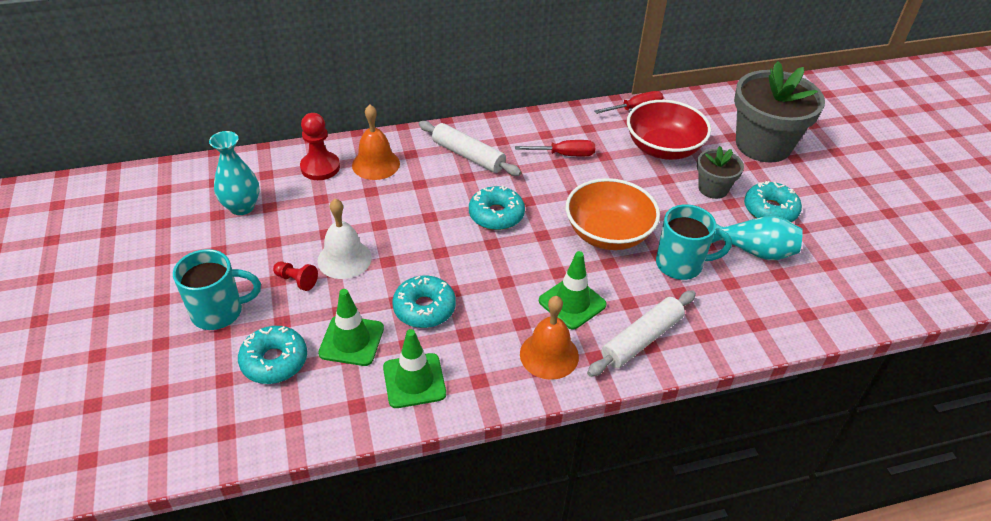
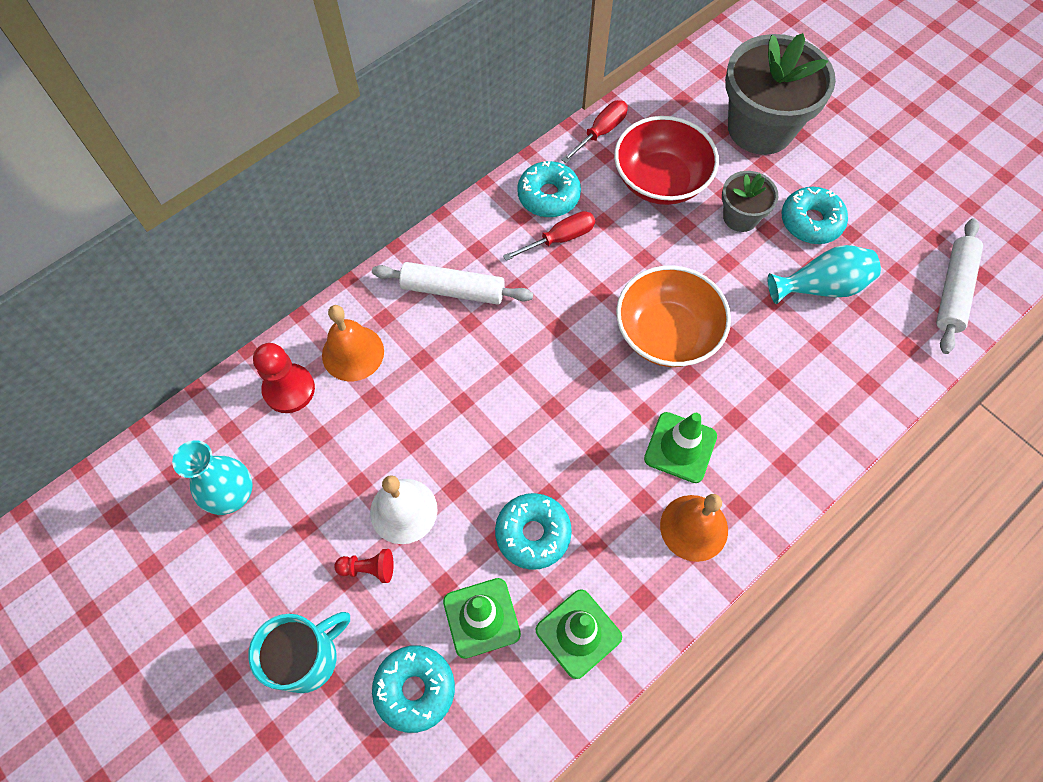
camera: 25 degrees left, 20 degrees up
turquoise donut [469,186,525,230] -> turquoise donut moved to [517,161,581,217]
white rolling pin [587,291,696,377] -> white rolling pin moved to [936,218,983,354]
turquoise mug [656,204,732,280] -> none

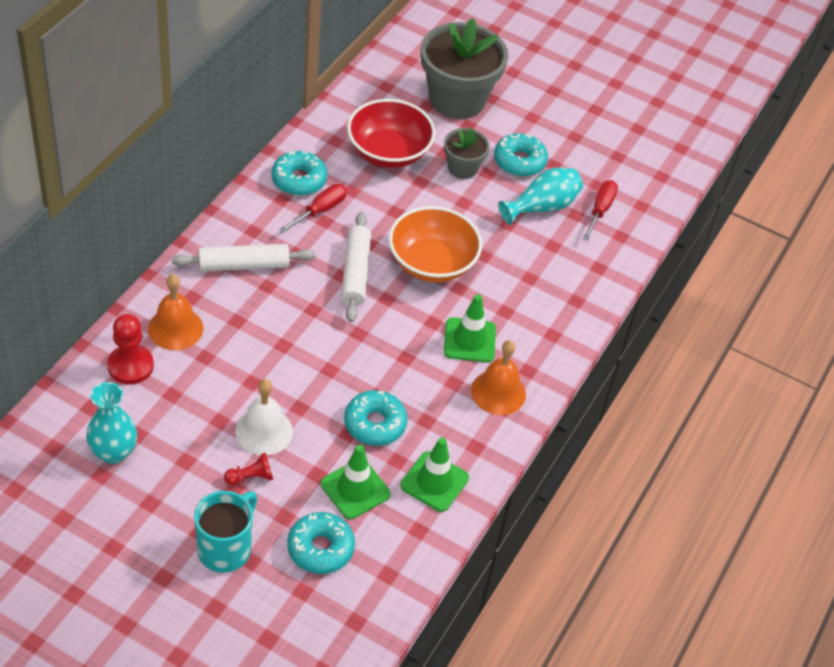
camera: 25 degrees left, 15 degrees down
red screwdriver [561,100,628,163] -> red screwdriver moved to [583,180,618,241]
white rolling pin [936,218,983,354] -> white rolling pin moved to [341,212,371,322]

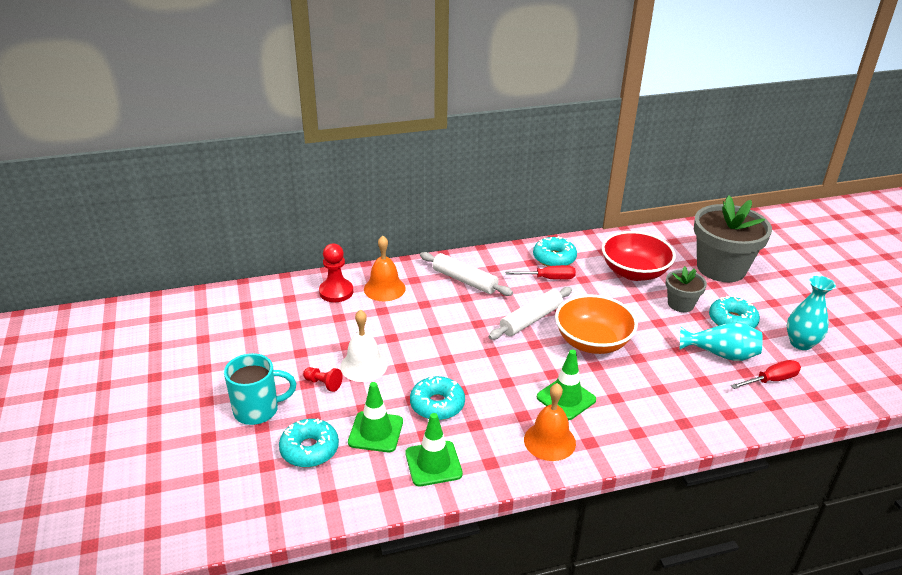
camera: 50 degrees right, 15 degrees down
turquoise vase [86,382,137,464] -> turquoise vase moved to [787,276,836,350]

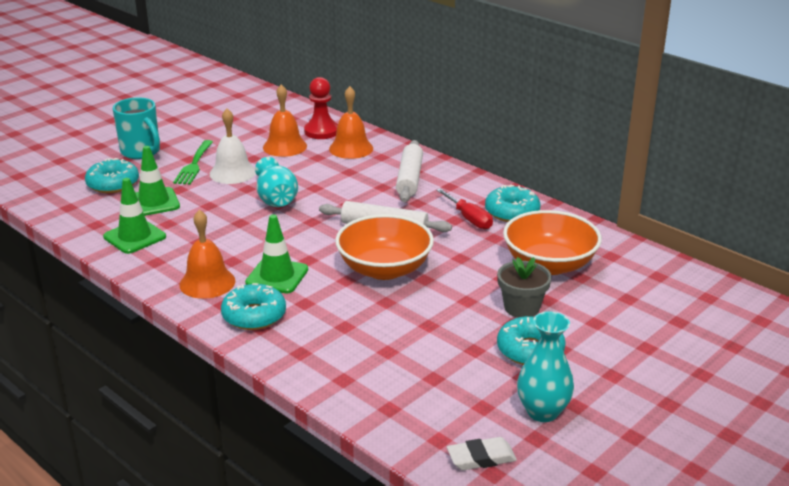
camera: 60 degrees right, 5 degrees down
red pawn [303,367,343,392] -> green fork [173,140,213,185]
turquoise donut [410,376,465,420] -> turquoise donut moved to [221,283,286,330]
red bowl [602,231,676,281] -> orange bowl [503,210,602,275]
turquoise vase [680,322,763,361] -> turquoise vase moved to [255,157,298,207]
grey flower pot [694,195,772,282] -> none
red screwdriver [731,360,801,389] -> none
none -> orange bell [263,84,307,157]
none -> white eraser [447,437,517,470]

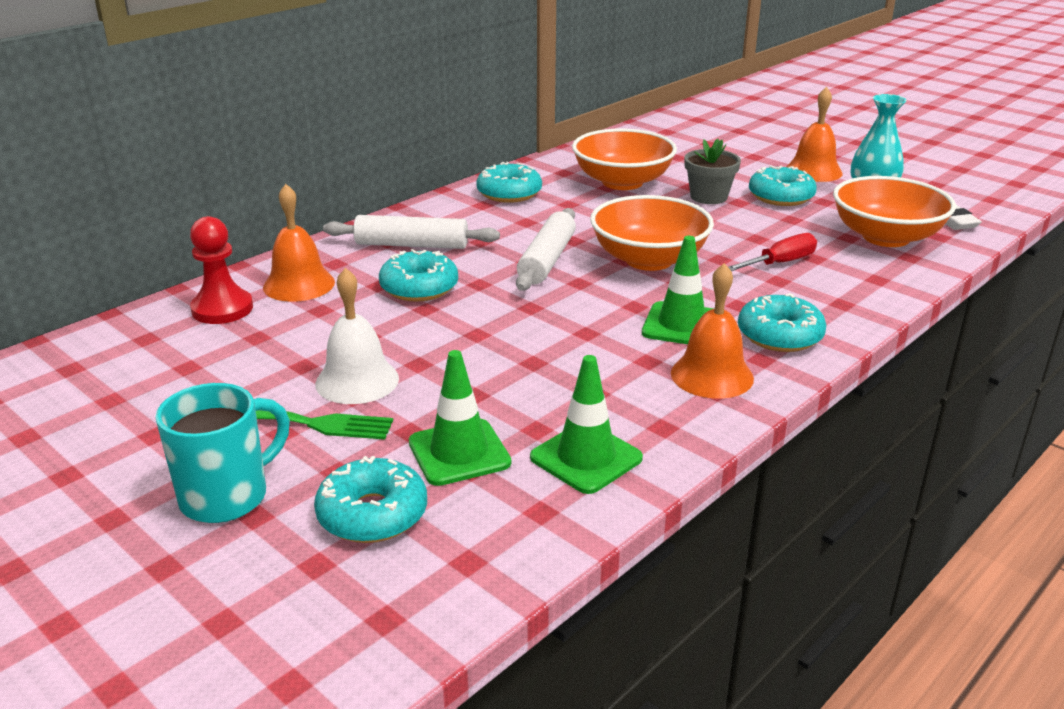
camera: 90 degrees left, 0 degrees up
turquoise vase [255,157,298,207] -> none
orange bell [263,84,307,157] -> orange bell moved to [786,87,843,182]
red screwdriver [436,188,493,229] -> red screwdriver moved to [728,233,817,271]
none -> turquoise donut [379,249,458,302]
none -> orange bowl [833,176,956,247]

